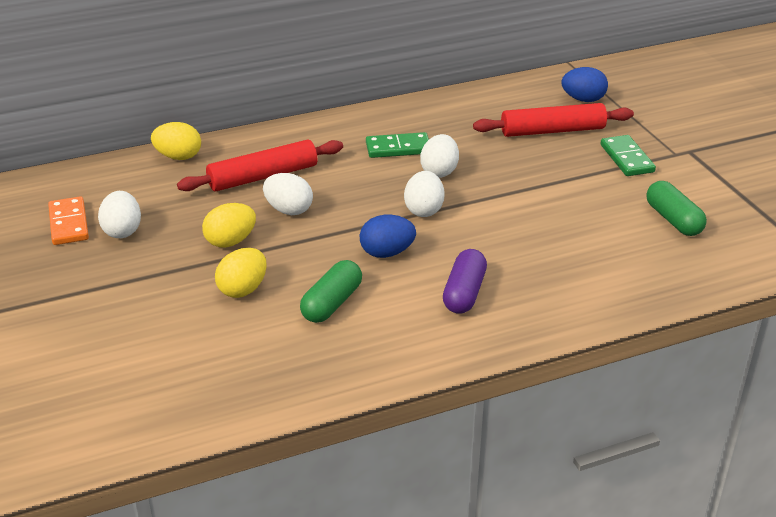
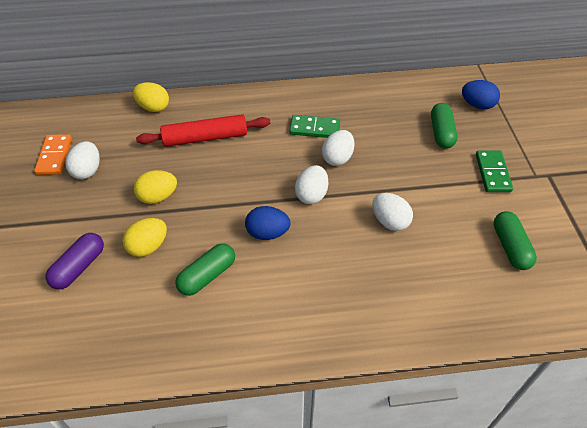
camera: 15 degrees right, 15 degrees up
white egg [263,173,313,215] -> white egg moved to [372,193,413,231]
purple capsule [443,249,487,314] -> purple capsule moved to [46,233,104,289]
red rolling pin [473,103,634,137] -> green capsule [431,103,457,149]

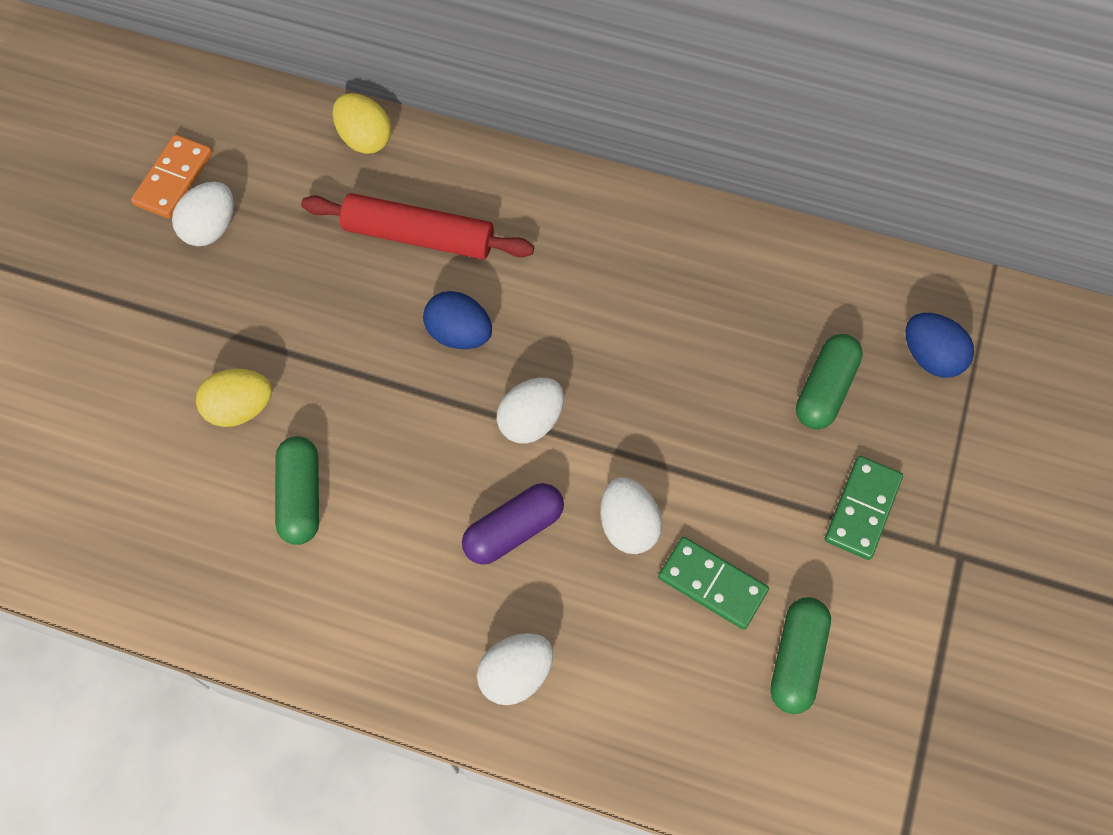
camera: 25 degrees right, 15 degrees up
purple capsule [46,233,104,289] -> purple capsule moved to [462,483,564,565]
yellow egg [134,170,177,204] -> none
green capsule [175,243,235,296] -> green capsule turned 75 degrees counterclockwise [275,436,319,545]
blue egg [245,206,290,240] -> blue egg moved to [423,291,492,349]
green domino [290,115,340,138] -> green domino moved to [658,537,769,630]
white egg [322,130,355,166] -> white egg moved to [477,633,553,705]

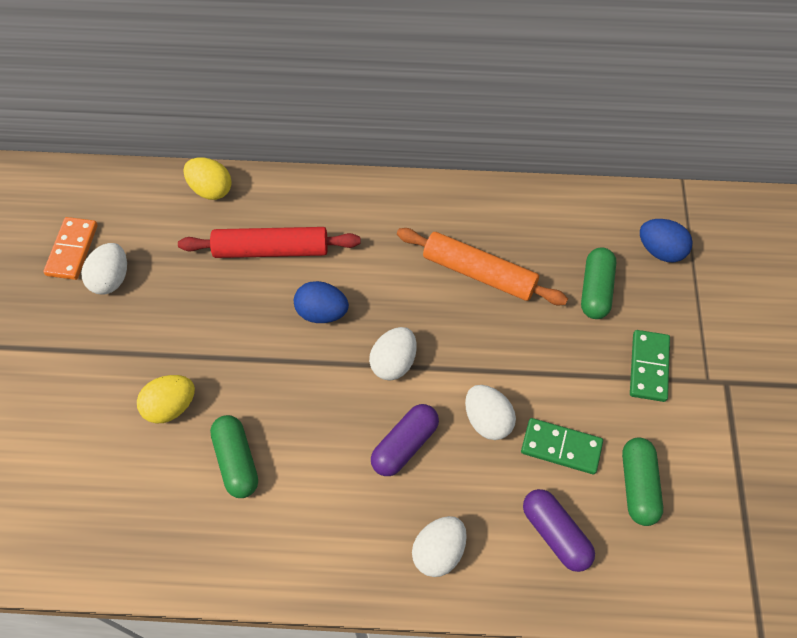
camera: 15 degrees left, 5 degrees down
none -> orange rolling pin [397,228,568,305]
none -> purple capsule [523,489,595,572]

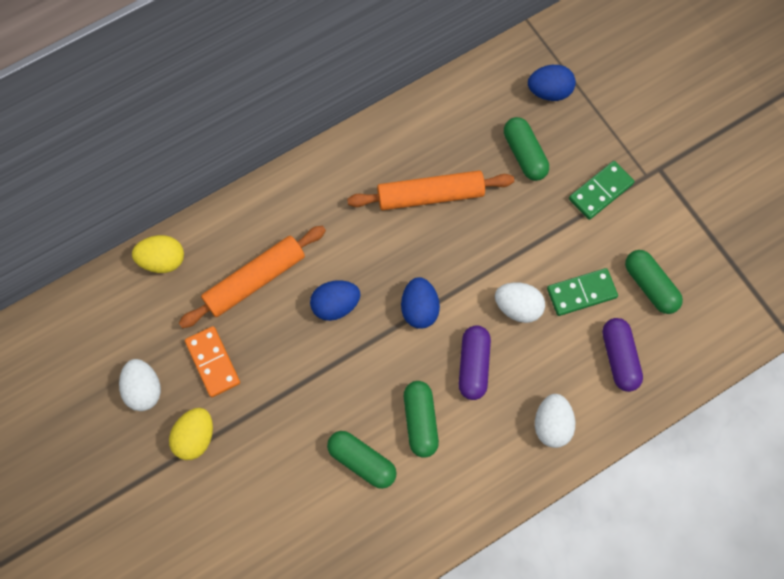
camera: 35 degrees left, 10 degrees up
orange domino [43,217,98,280] -> orange domino moved to [185,326,240,397]
yellow egg [137,375,195,423] -> yellow egg moved to [169,408,213,460]
red rolling pin [178,227,361,258] -> orange rolling pin [179,226,326,328]
white egg [369,327,417,380] -> blue egg [401,277,440,329]
purple capsule [523,489,595,572] -> purple capsule turned 60 degrees clockwise [602,318,643,392]
green domino [630,330,670,402] -> green domino turned 75 degrees clockwise [569,161,634,220]
none -> green capsule [404,381,439,458]

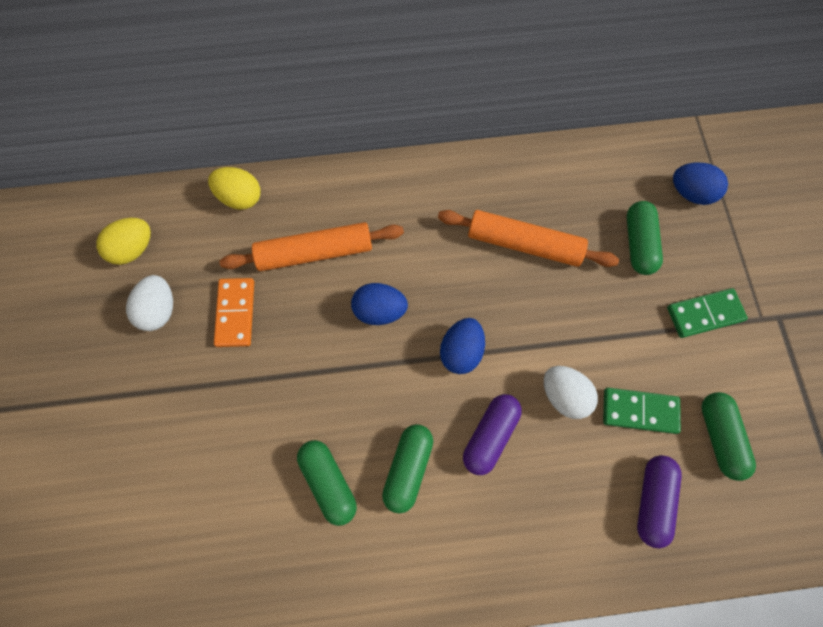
camera: 25 degrees right, 0 degrees up
yellow egg [169,408,213,460] -> yellow egg moved to [97,218,151,265]
white egg [535,394,575,448] -> none

